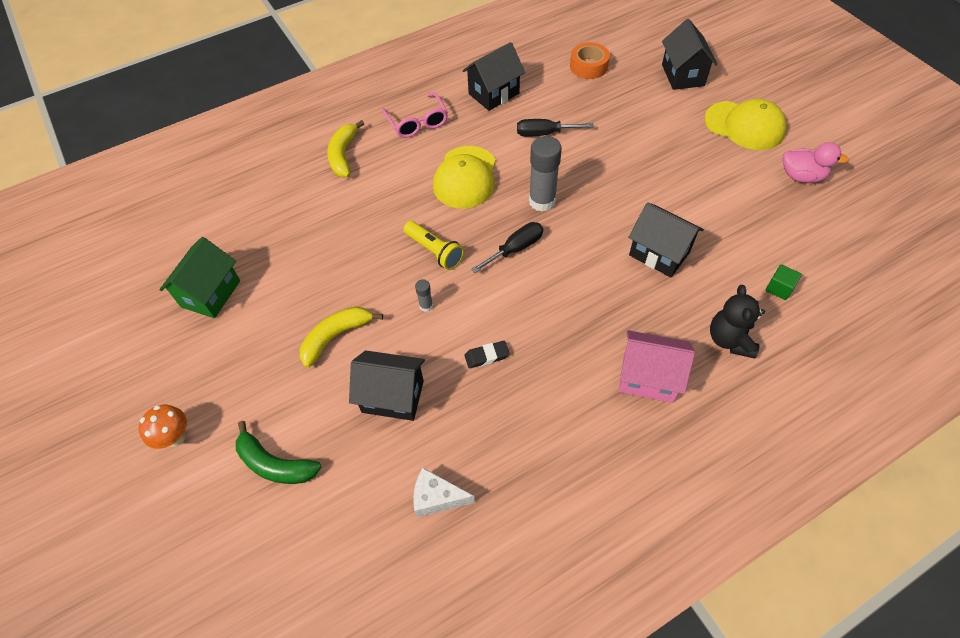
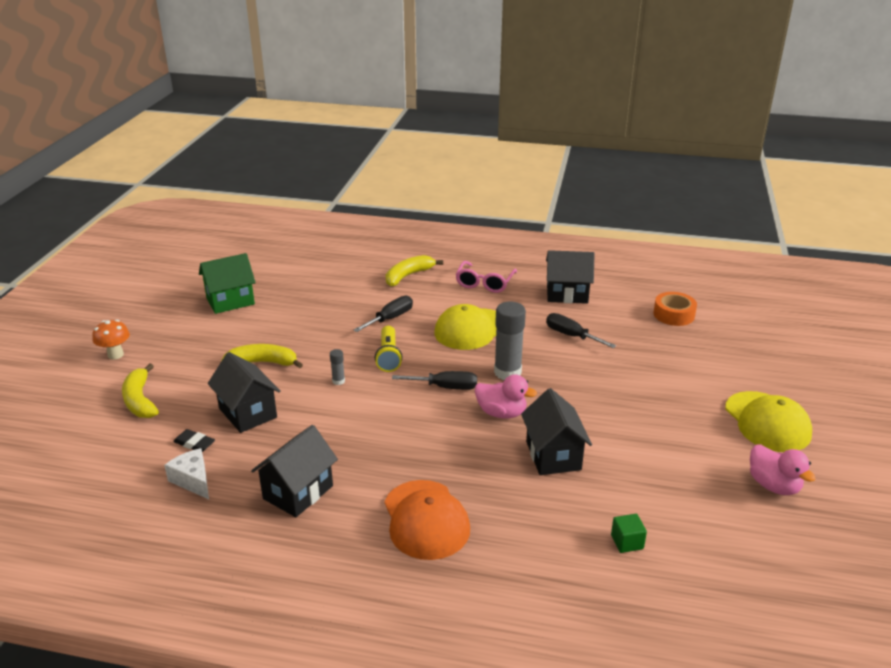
camera: 40 degrees right, 25 degrees down
green banana [236,421,322,484] -> yellow banana [122,364,159,418]
black eraser [464,341,510,368] -> black eraser moved to [173,429,215,452]
pink house [619,330,695,403] -> orange cap [384,480,470,560]
black house [662,19,718,90] -> black house moved to [251,425,338,517]
black teddy bear [710,285,765,359] -> none
none -> black screwdriver [354,296,413,332]
none -> pink duck [475,374,537,418]

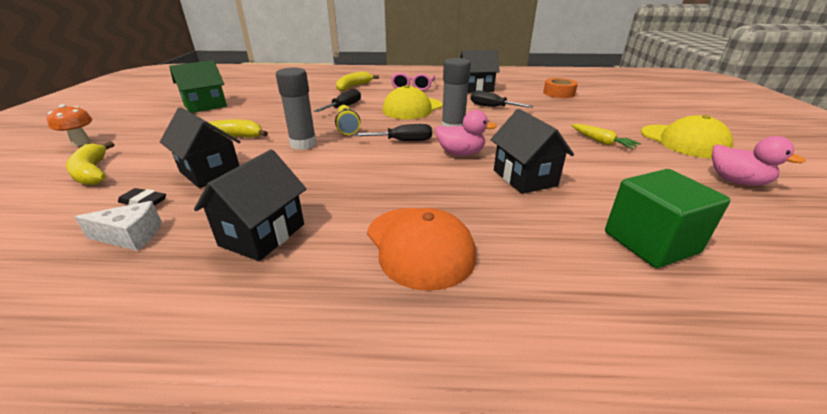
camera: 10 degrees left, 0 degrees up
white cheese [164,448,209,499] -> white cheese turned 135 degrees clockwise [74,201,162,251]
grey glue stick [330,349,345,385] -> grey glue stick [276,68,317,150], size x2.18
green cube [611,514,647,553] -> green cube [605,169,730,268], size x2.17
none -> yellow carrot [571,124,641,149]

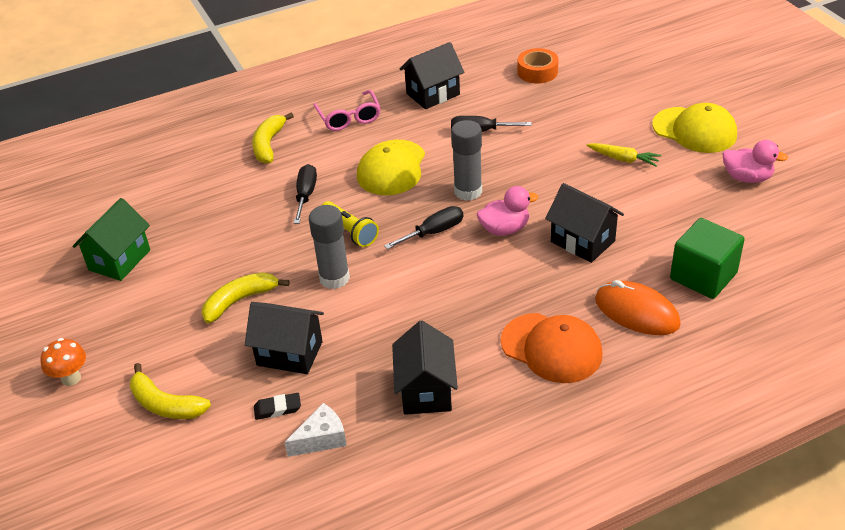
camera: 25 degrees left, 10 degrees up
none -> orange mouse [595,280,681,335]

